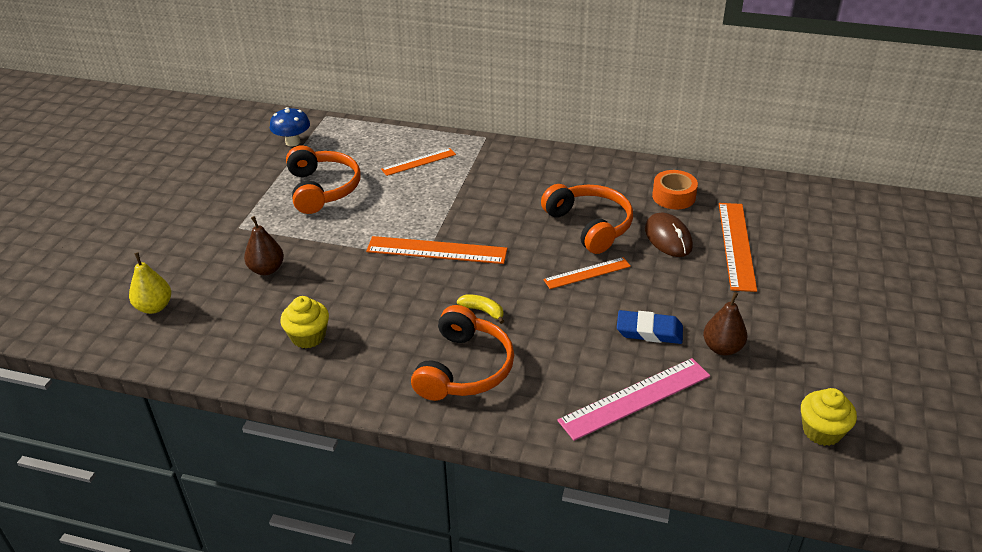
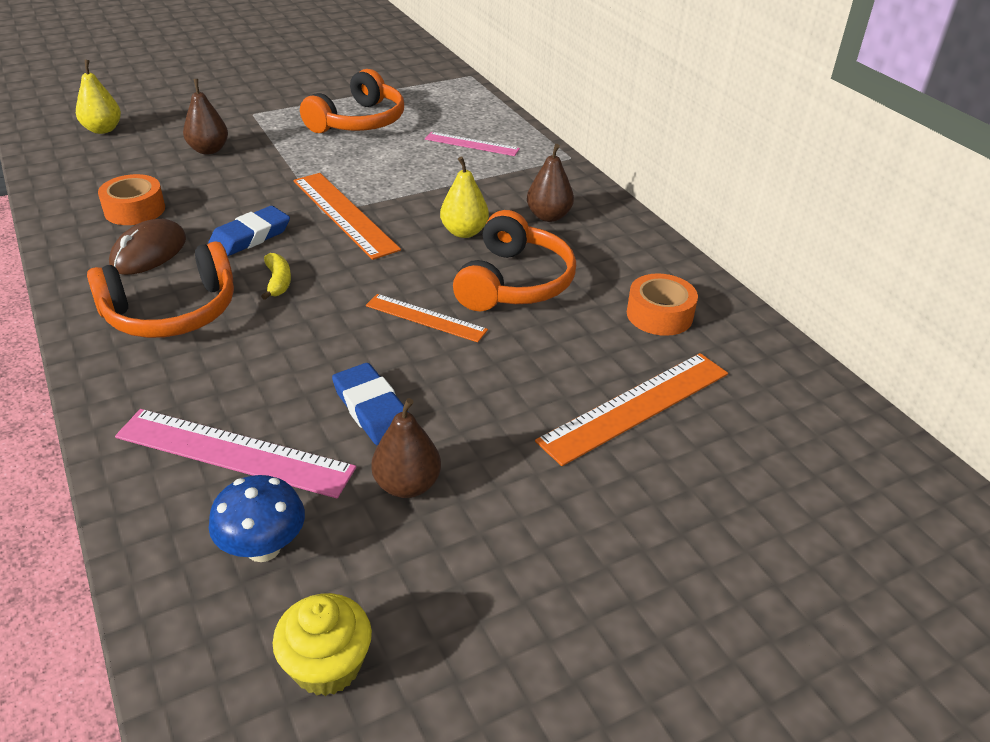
camera: 45 degrees right, 0 degrees up
blue mushroom [270,107,310,146] -> blue mushroom moved to [209,475,305,562]
yellow cupcake [280,296,329,349] -> orange tape [98,174,165,225]
orange ruler [381,148,456,176] -> pink ruler [425,132,520,156]
brown mouse [645,213,693,257] -> brown mouse moved to [109,219,186,275]
none -> blue eraser [208,206,290,256]
none -> yellow pear [440,157,489,238]
none -> brown pear [527,144,574,222]

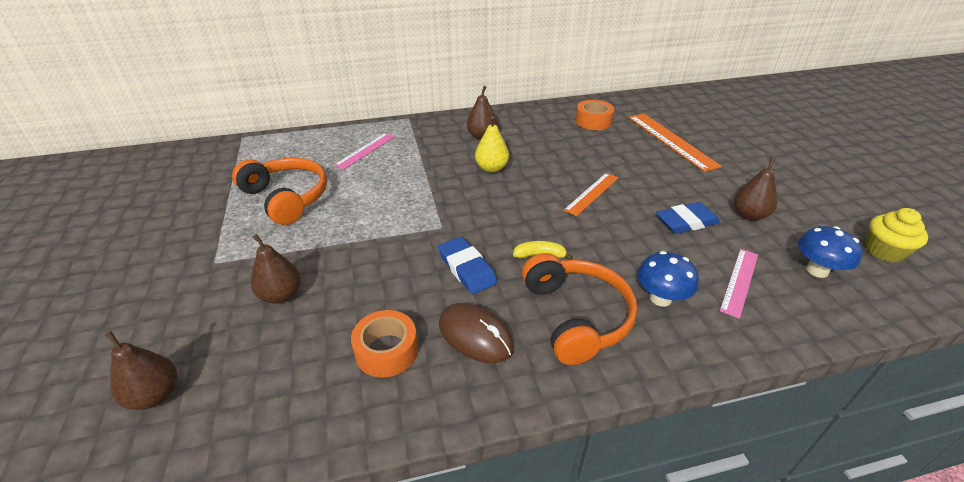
camera: 75 degrees left, 0 degrees up
yellow pear [76,60,121,134] -> brown pear [105,331,177,410]
pink ruler [115,409,356,499] -> pink ruler [720,249,758,319], size x0.62
orange ruler [294,173,401,260] -> none
orange headphones [453,210,576,311] -> none
none -> blue mushroom [637,251,699,307]

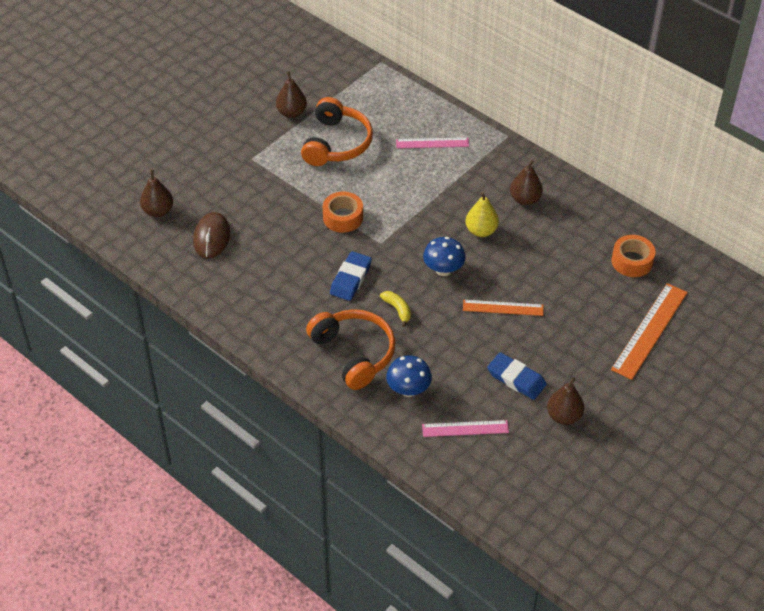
camera: 55 degrees right, 10 degrees up
brown pear [251,234,301,304] -> brown pear moved to [276,71,307,118]
orange tape [351,310,418,377] -> orange tape moved to [323,192,363,233]
brown mouse [439,303,514,363] -> brown mouse moved to [193,212,230,259]
orange headphones [522,253,637,365] -> orange headphones turned 75 degrees counterclockwise [306,309,395,390]
blue mushroom [798,226,862,278] -> blue mushroom moved to [423,237,466,276]
yellow cupcake [866,208,928,262] -> none

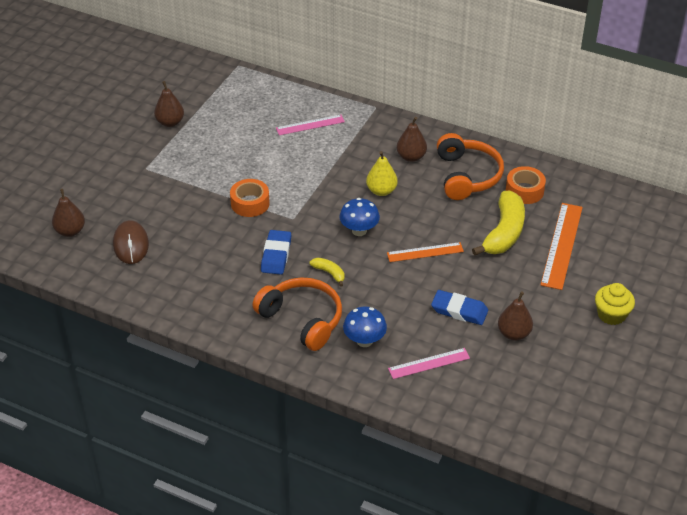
camera: 15 degrees left, 5 degrees down
orange headphones [301,97,373,166] -> orange headphones moved to [437,133,504,200]
none -> yellow banana [472,191,525,255]
none -> yellow cupcake [595,283,635,325]

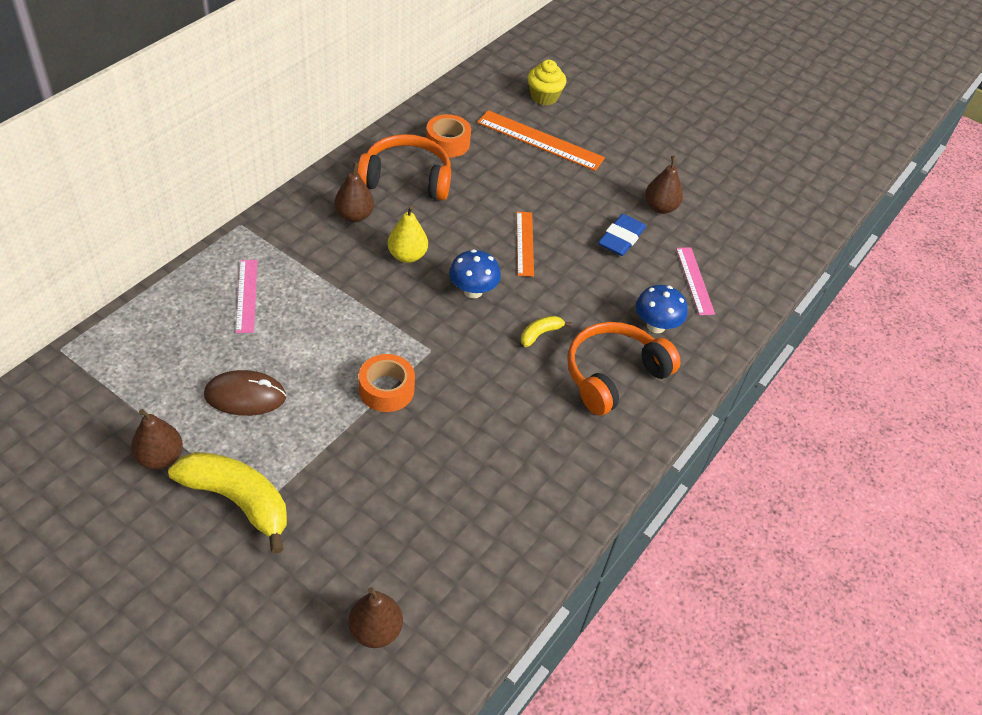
camera: 85 degrees left, 5 degrees up
brown mouse [113,220,149,264] -> brown mouse moved to [204,370,286,416]
blue eraser [261,230,291,274] -> none
yellow banana [472,191,525,255] -> yellow banana moved to [168,452,287,554]
yellow cupcake [595,283,635,325] -> yellow cupcake moved to [528,60,566,105]

